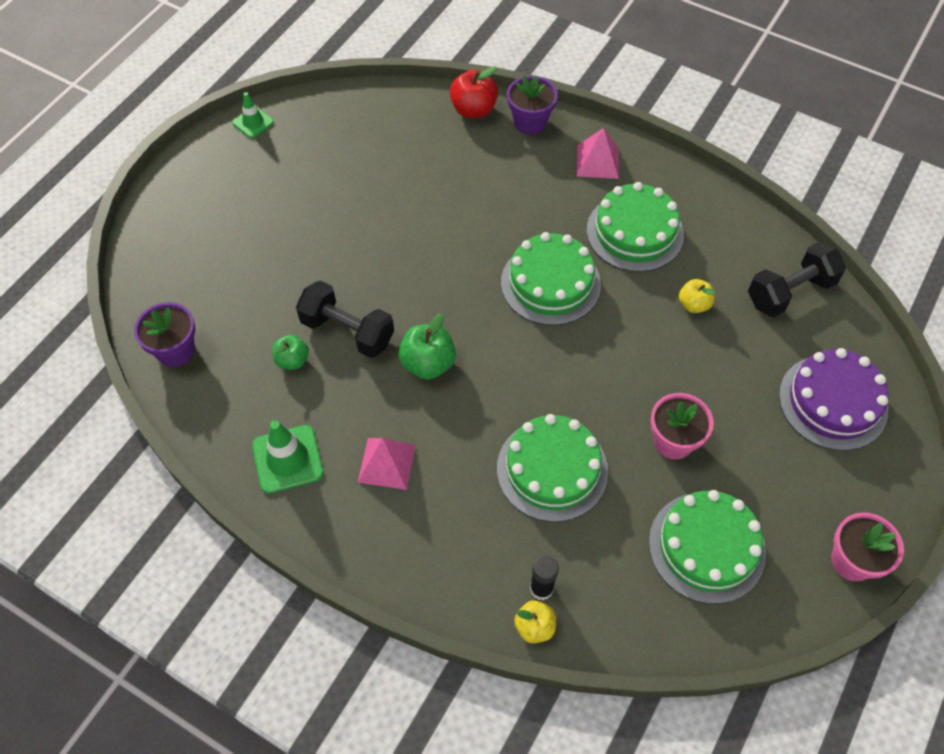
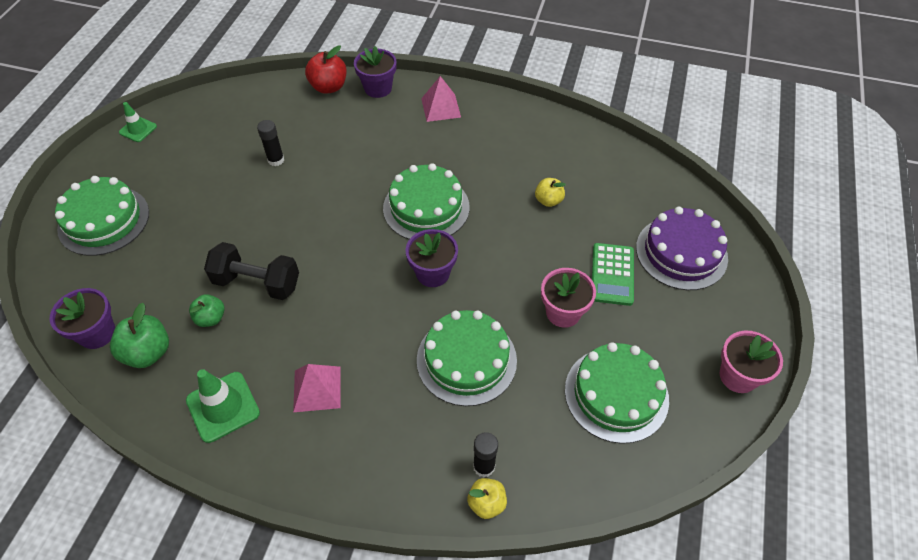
camera: 15 degrees left, 5 degrees down
green apple [399,313,456,380] -> green apple moved to [110,303,169,368]
green cake [587,182,684,272] -> green cake moved to [55,176,149,256]
black dumbbell [748,242,846,317] -> none
none -> black glue stick [257,120,284,166]
none -> purple flower pot [405,229,458,287]
none -> green calculator [592,243,634,306]

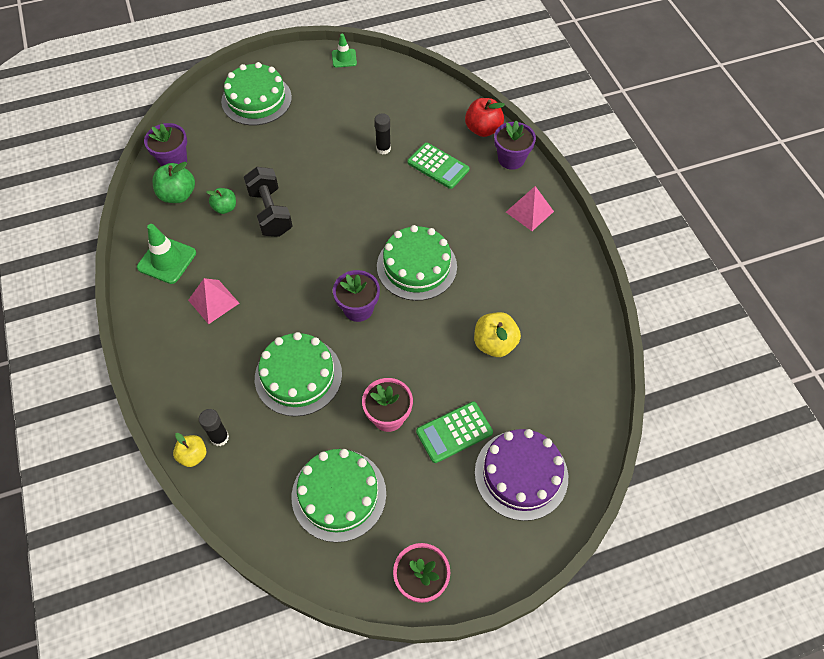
camera: 55 degrees right, 5 degrees up
yellow apple [535,178,566,207] -> yellow apple [474,312,521,357], size x1.55
none -> green calculator [407,143,470,189]

